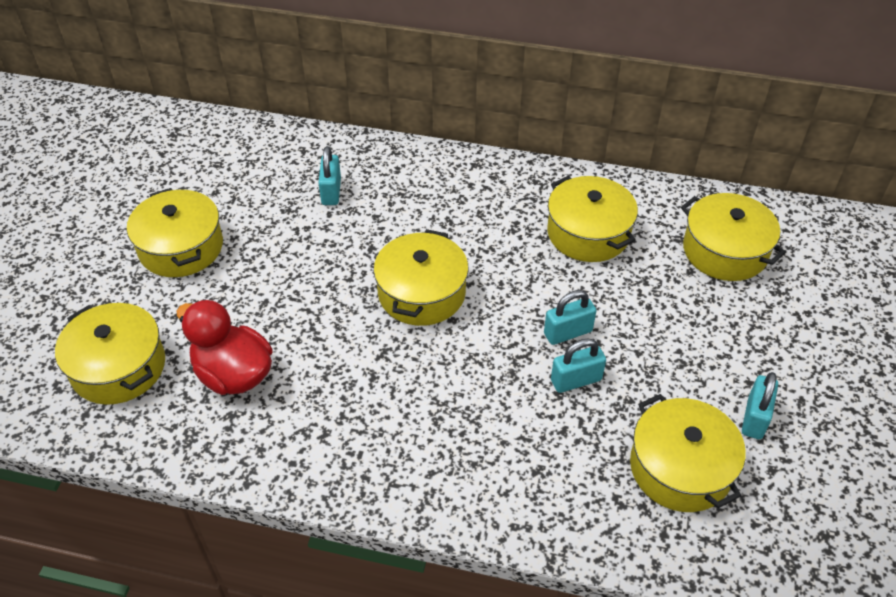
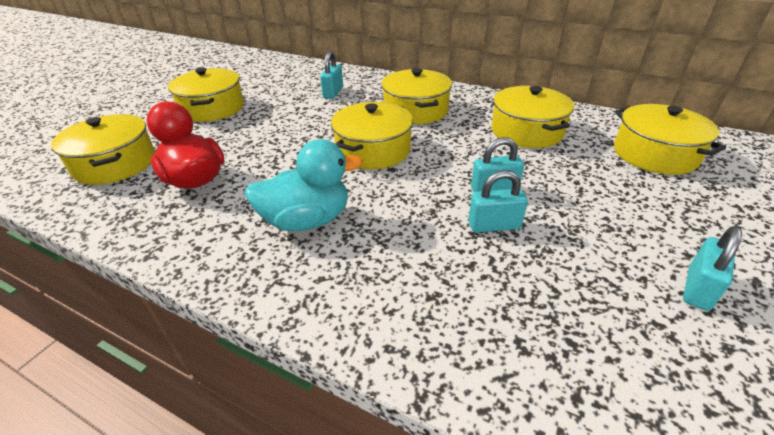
camera: 15 degrees right, 10 degrees down
yellow pot [630,394,746,512] -> yellow pot moved to [381,68,452,124]
none -> turquoise duck [244,139,363,231]

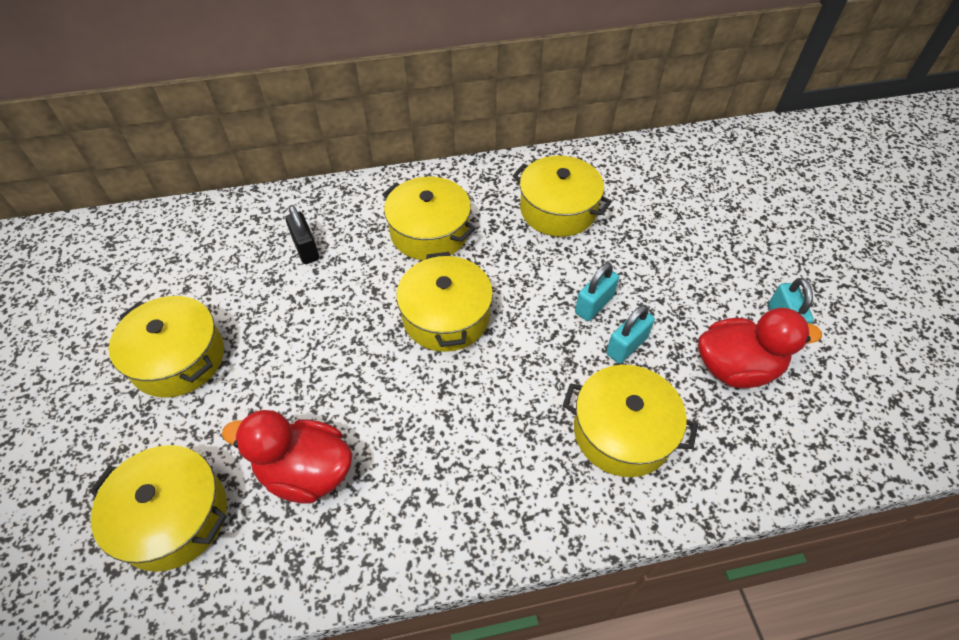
camera: 40 degrees left, 15 degrees up
turquoise duck [244,139,363,231] -> none
turquoise padlock [320,51,343,99] -> black padlock [285,205,319,264]
yellow pot [614,104,726,175] -> yellow pot moved to [563,365,698,477]
none -> red duck [698,308,822,388]

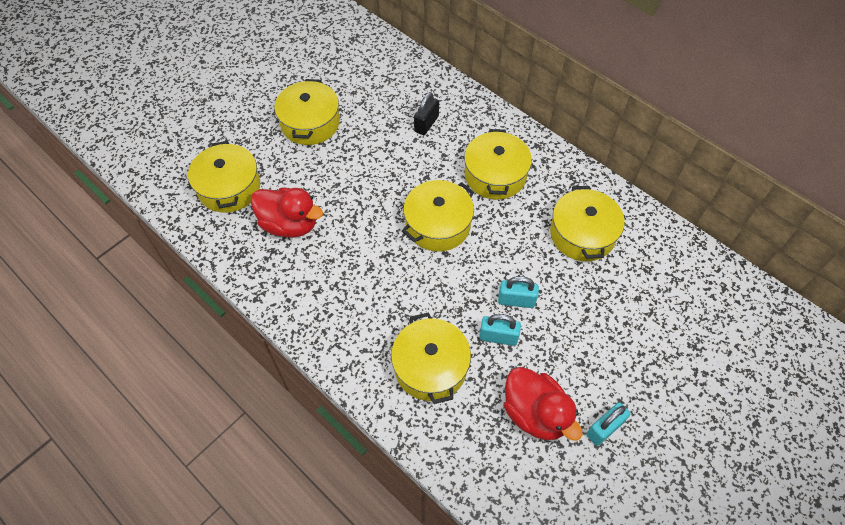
camera: 55 degrees right, 5 degrees up
red duck [222,410,353,504] -> red duck turned 135 degrees clockwise [251,188,323,238]

